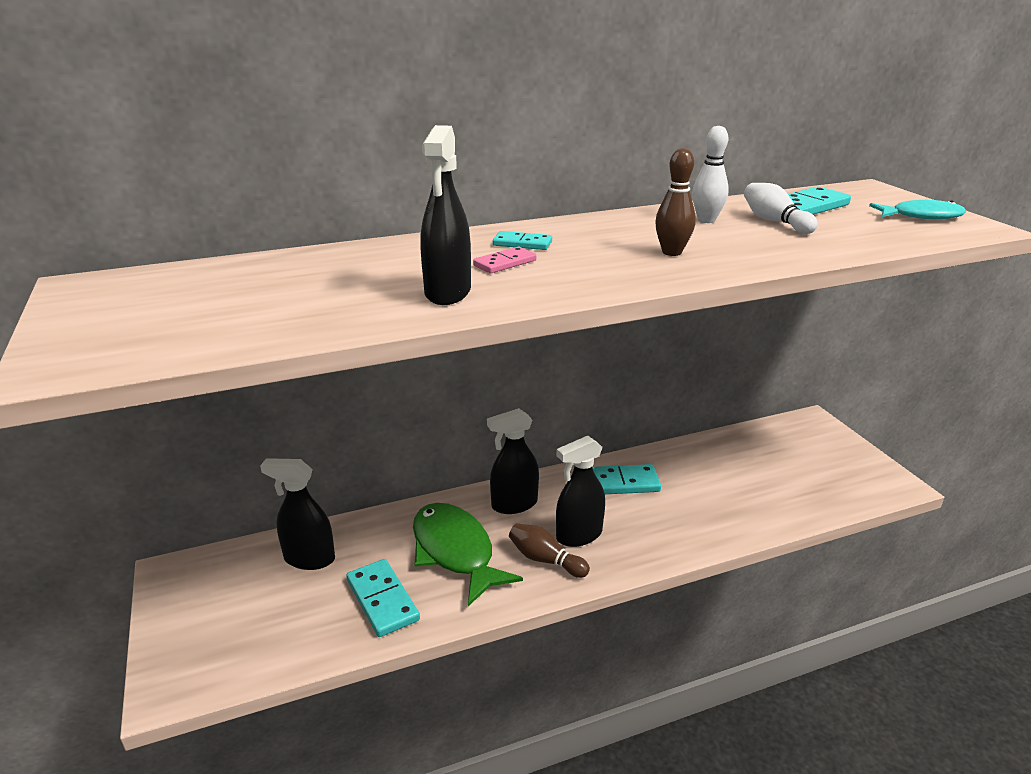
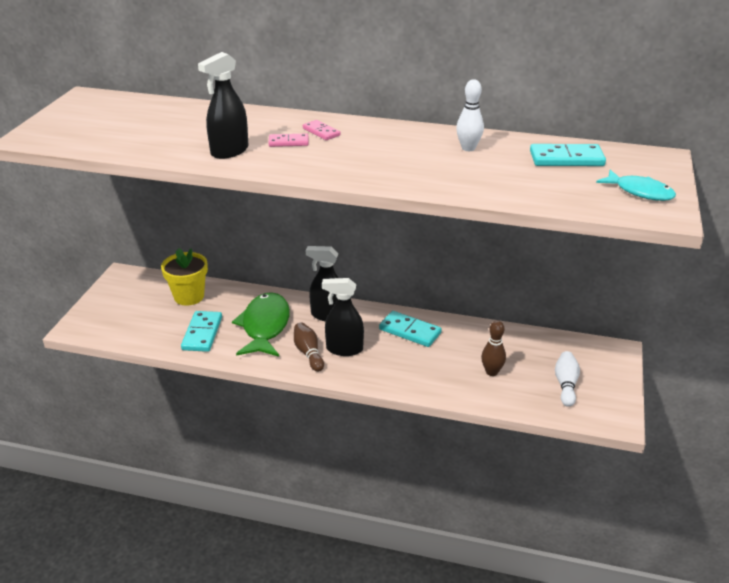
camera: 35 degrees right, 5 degrees up
black spray bottle [260,458,335,570] -> yellow flower pot [161,248,208,306]
turquoise domino [493,231,552,250] -> pink domino [303,120,341,140]
brown bowling pin [655,148,696,256] -> brown bowling pin moved to [481,320,506,376]
white bowling pin [744,183,818,234] -> white bowling pin moved to [555,351,580,407]

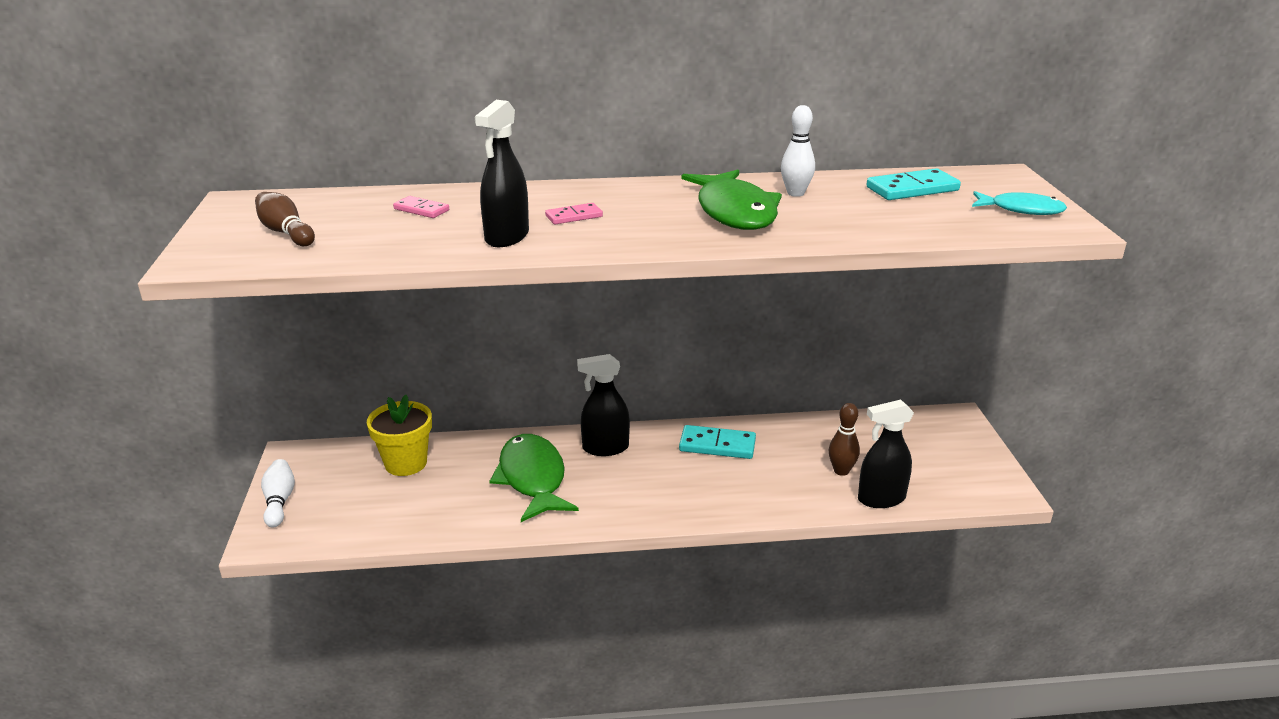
camera: 20 degrees left, 5 degrees down
turquoise domino [181,311,222,352] -> none
brown bowling pin [294,322,324,372] -> brown bowling pin moved to [255,192,315,246]
pink domino [303,120,341,140] -> pink domino moved to [393,196,449,218]
black spray bottle [322,278,364,356] -> black spray bottle moved to [858,400,914,508]
white bowling pin [555,351,580,407] -> white bowling pin moved to [261,459,295,527]
none -> green fish [682,170,782,230]

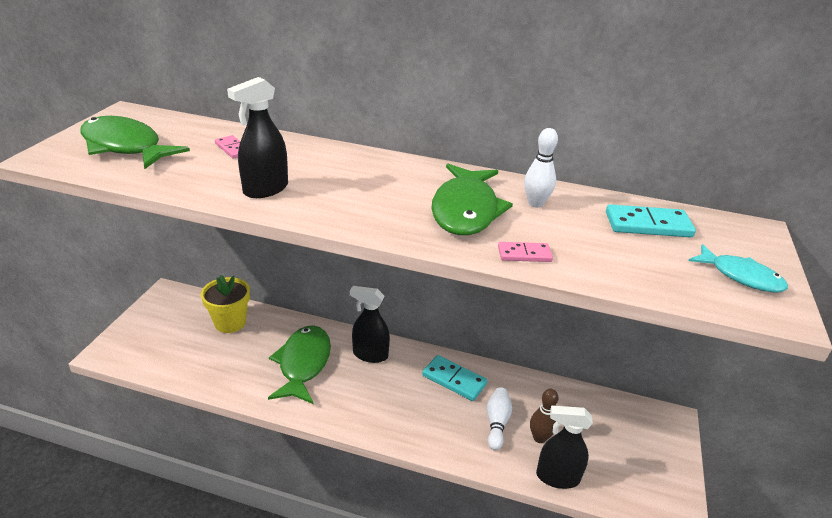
camera: 20 degrees right, 5 degrees up
brown bowling pin [255,192,315,246] -> green fish [80,116,190,169]
white bowling pin [261,459,295,527] -> white bowling pin moved to [487,387,512,450]
pink domino [545,203,603,225] -> pink domino moved to [498,242,553,262]

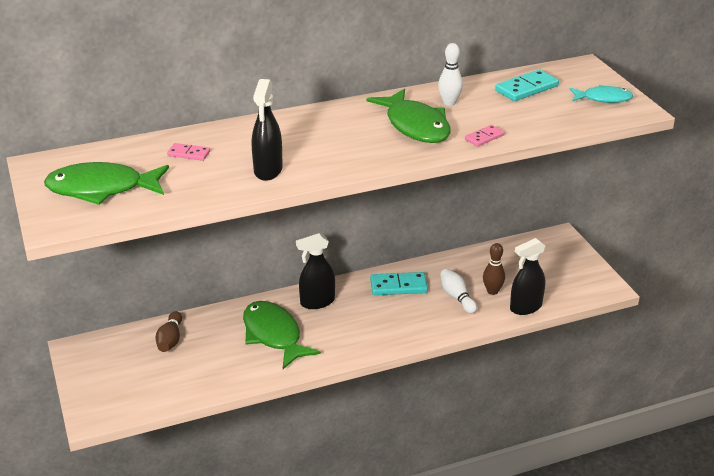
camera: 35 degrees left, 0 degrees up
yellow flower pot [201,275,250,333] -> brown bowling pin [156,311,182,352]

